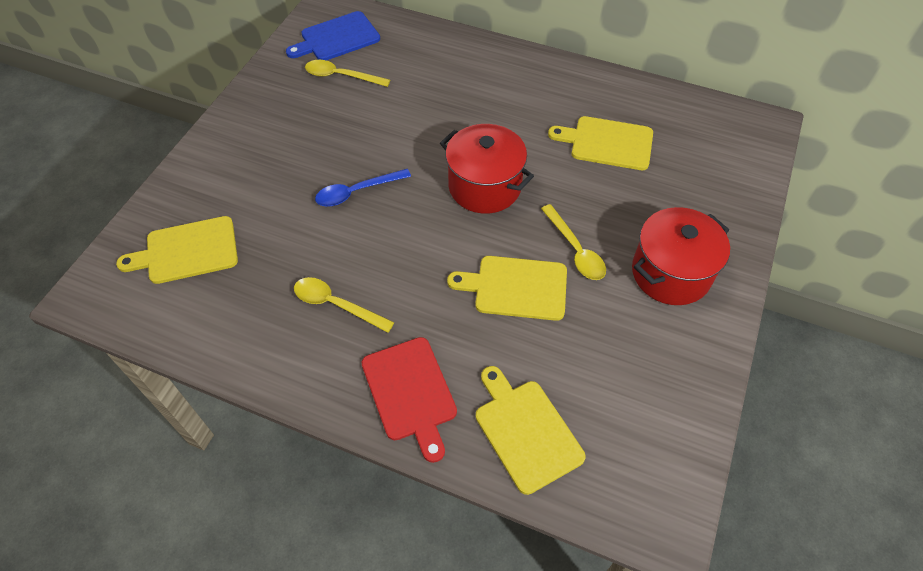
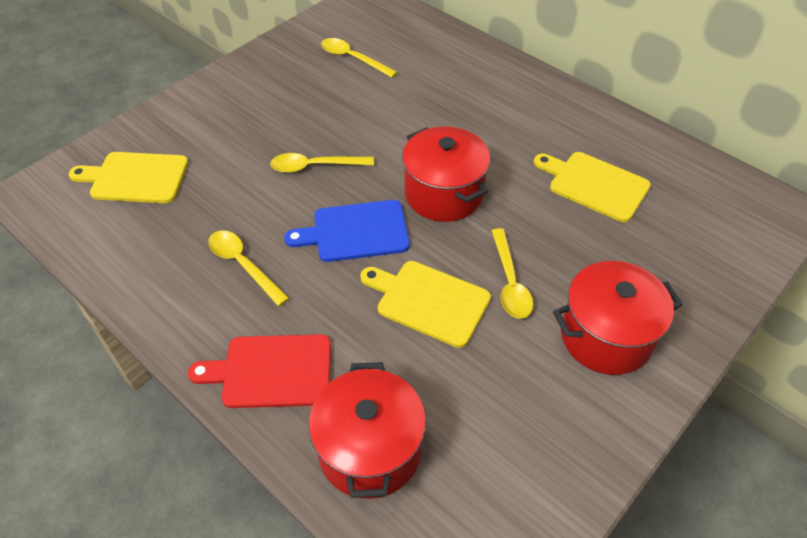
camera: 20 degrees right, 5 degrees down
blue cutting board [286,11,380,61] -> blue cutting board moved to [284,200,410,262]
blue spoon [315,169,411,207] -> yellow spoon [270,153,374,173]
red cutting board [361,337,457,463] -> red cutting board turned 90 degrees clockwise [188,334,331,408]
yellow cutting board [476,366,586,495] -> red pot [309,362,426,499]

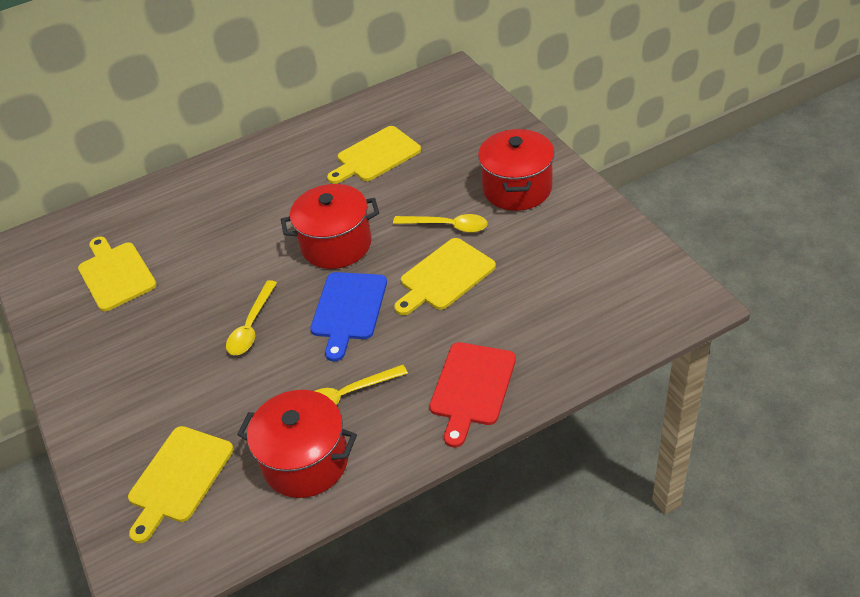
camera: 65 degrees left, 5 degrees down
red pot [309,362,426,499] -> red pot moved to [237,390,357,498]
yellow spoon [321,38,398,78] -> yellow cutting board [78,237,157,312]

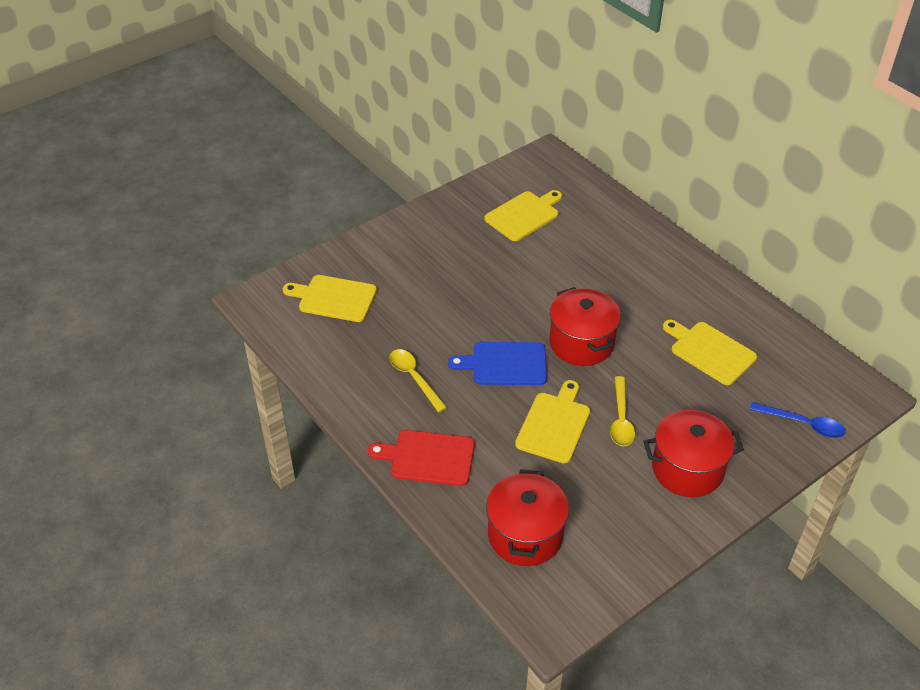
camera: 75 degrees right, 0 degrees up
yellow spoon [226,280,277,355] -> none
red pot [237,390,357,498] -> red pot moved to [486,469,569,566]
yellow cutting board [394,238,496,315] -> yellow cutting board turned 75 degrees clockwise [515,380,590,463]
none -> blue spoon [750,402,845,438]

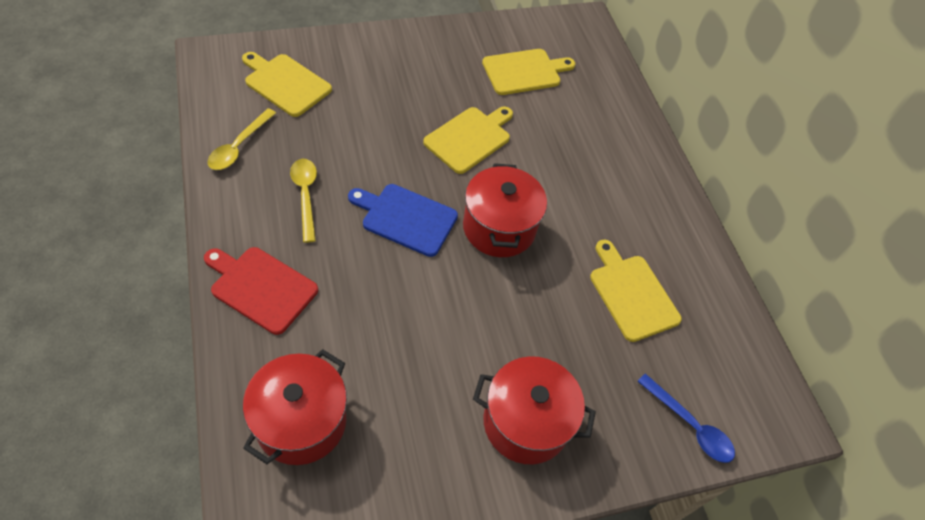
camera: 15 degrees right, 10 degrees up
yellow cutting board [515,380,590,463] -> yellow cutting board moved to [423,106,513,174]
yellow spoon [610,376,635,446] -> yellow spoon moved to [208,108,276,170]

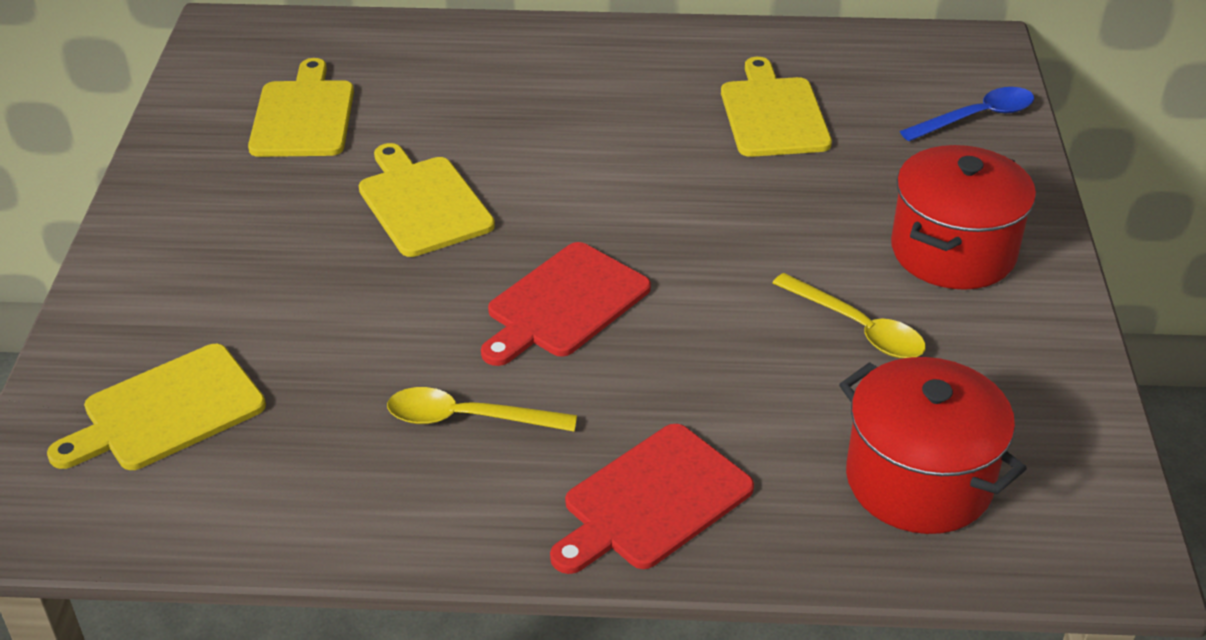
camera: 65 degrees left, 15 degrees down
yellow spoon [208,108,276,170] -> yellow spoon moved to [773,273,926,359]
blue cutting board [348,184,458,257] -> red cutting board [481,242,651,366]
red pot [463,163,547,257] -> none
yellow cutting board [590,240,682,342] -> yellow cutting board turned 90 degrees clockwise [721,57,832,157]

